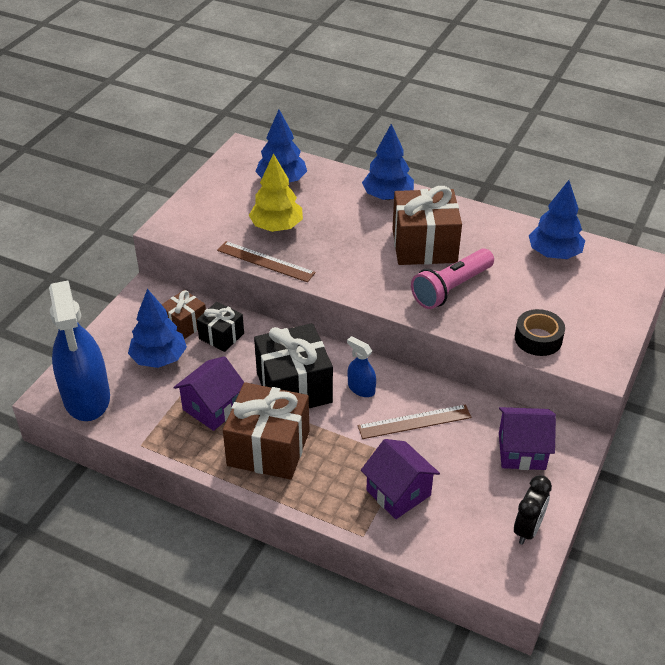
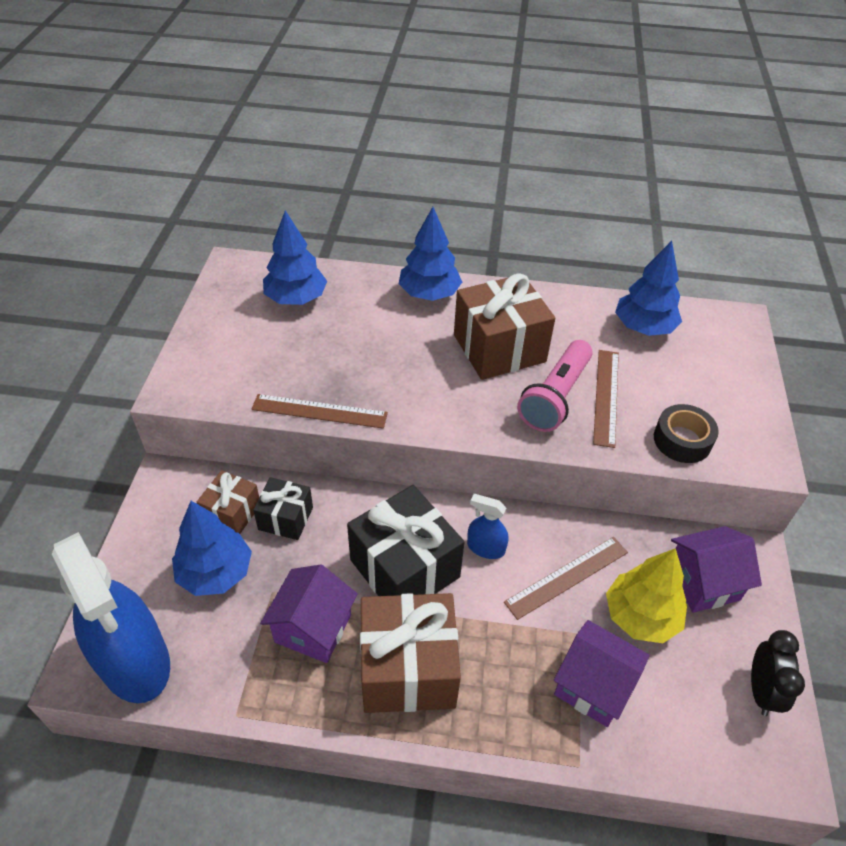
camera: 20 degrees left, 5 degrees up
yellow tree [249,153,303,232] -> yellow tree moved to [606,548,687,643]
none -> brown ruler [593,350,619,448]

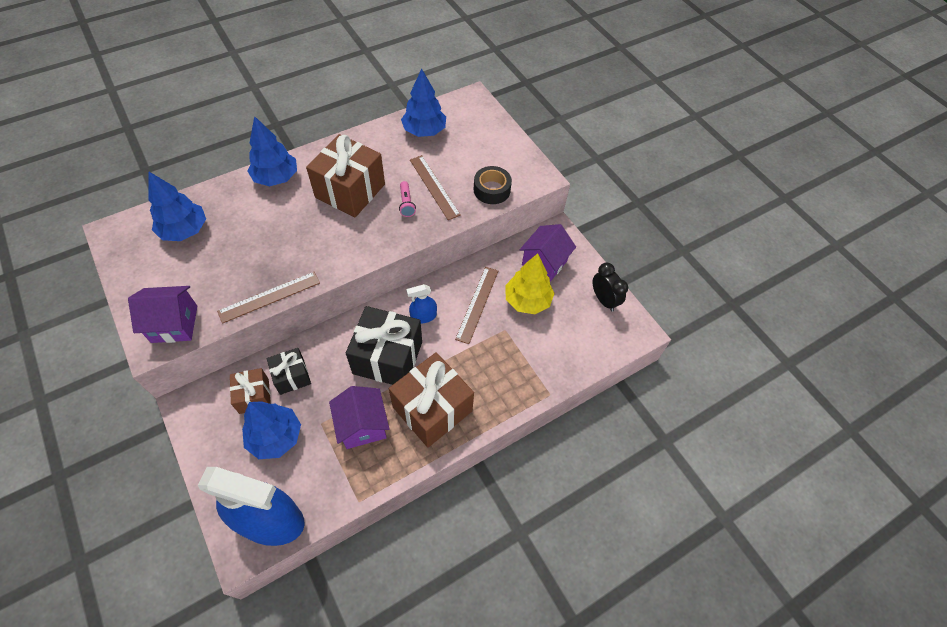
camera: 40 degrees left, 10 degrees up
pink flashlight [517,340,593,432] -> pink flashlight [399,181,416,217], size x0.50
purple house [554,620,650,727] -> purple house moved to [128,286,197,343]

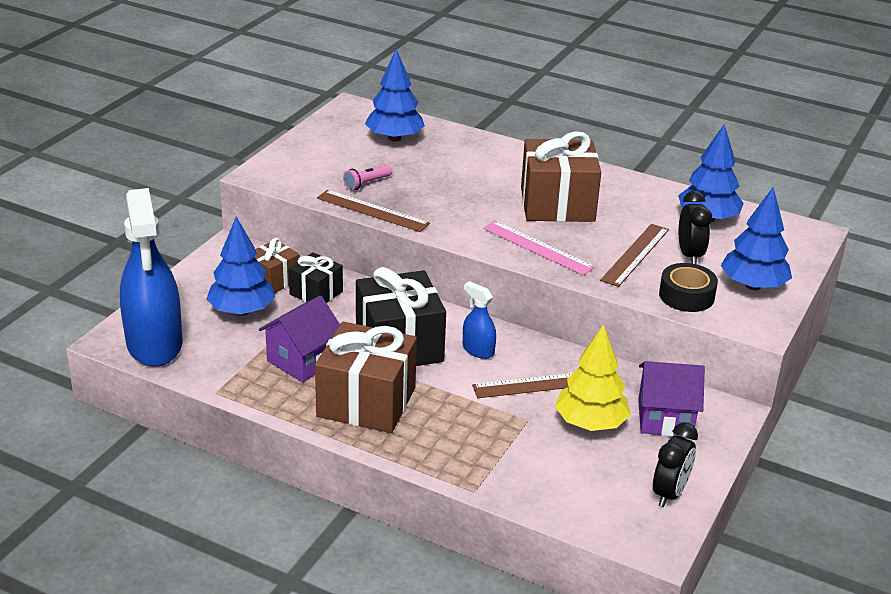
camera: 60 degrees right, 25 degrees down
purple house [128,286,197,343] -> none
blue tree [248,116,297,186] -> blue tree moved to [721,187,792,290]
pink flashlight [399,181,416,217] -> pink flashlight moved to [343,165,392,190]
none -> pink ruler [483,221,595,275]
none -> black clock [679,191,712,264]

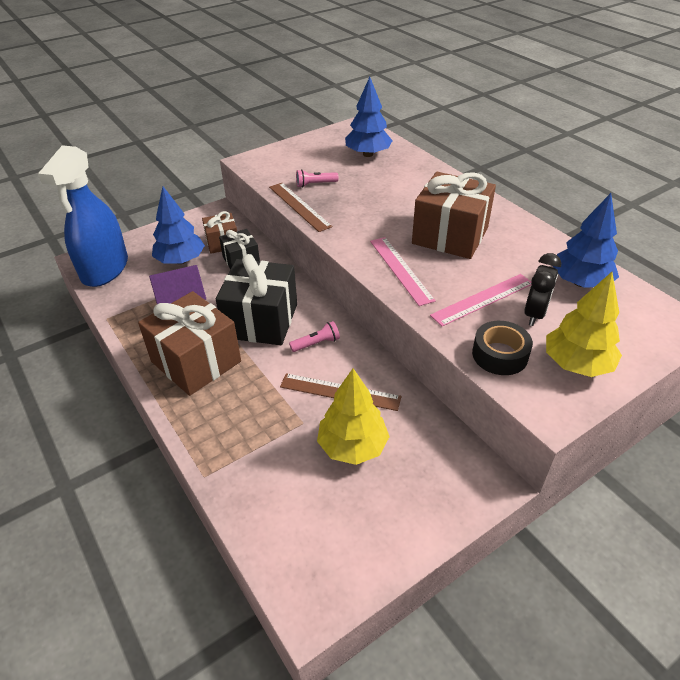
camera: 30 degrees right, 10 degrees up
blue spray bottle [463,281,496,359] -> pink flashlight [289,321,340,352]
brown ruler [600,224,669,287] -> pink ruler [430,274,532,326]
purple house [638,361,705,436] -> none
black clock [653,422,698,507] -> none
blue tree [721,187,792,290] -> yellow tree [546,272,622,377]

